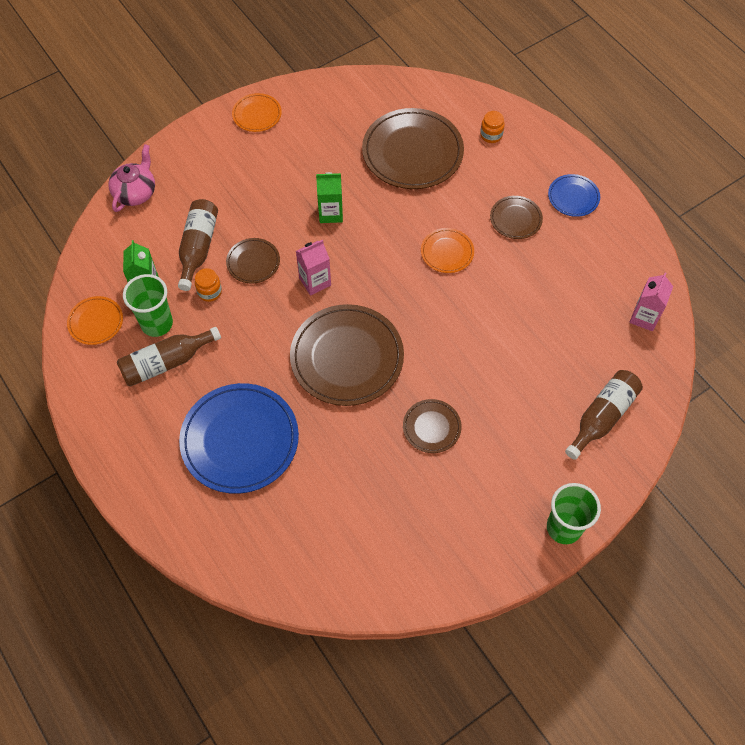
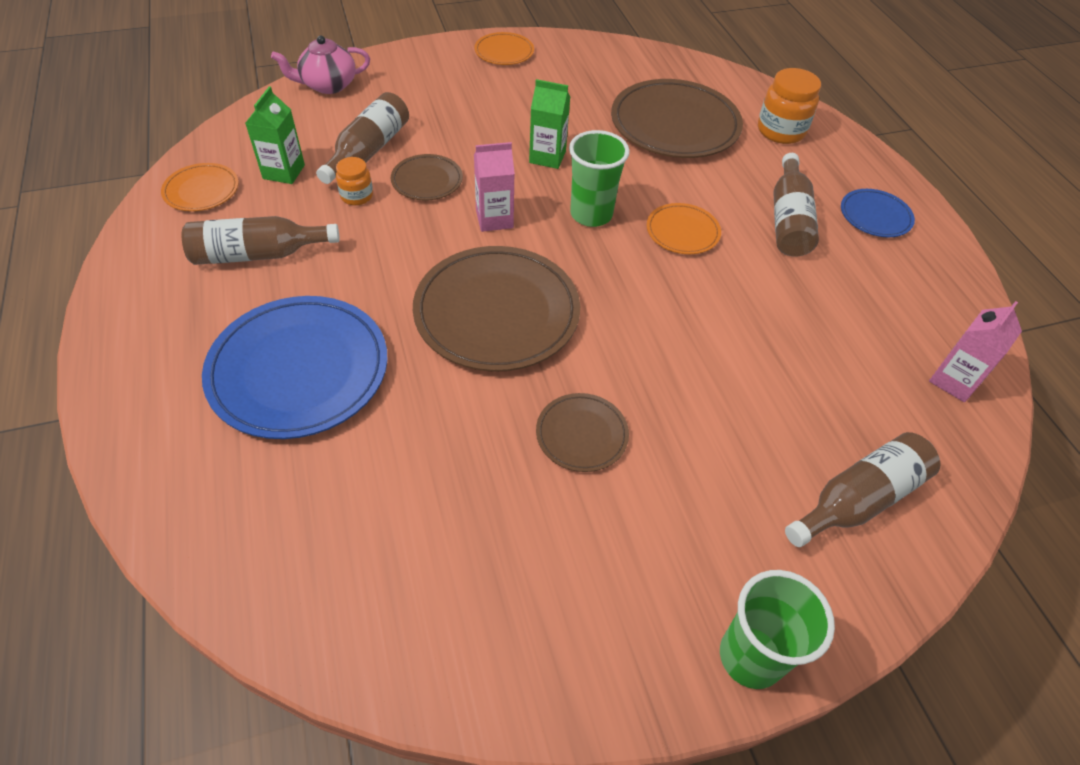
camera: 15 degrees right, 10 degrees down
pink teapot [108,144,155,212] -> pink teapot turned 150 degrees counterclockwise [271,35,370,94]
green cup [123,274,173,337] -> green cup moved to [569,130,629,227]
orange jar [480,111,505,143] -> orange jar [758,68,821,144], size x1.70
brown plate [490,196,543,239] -> brown bottle [773,153,819,257]

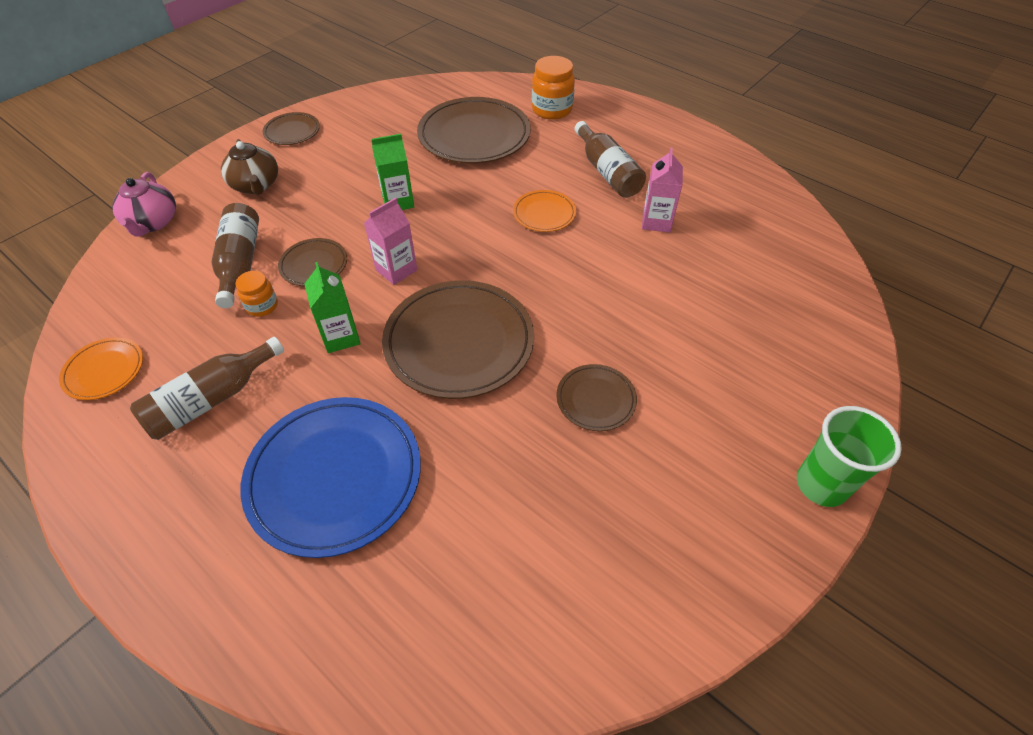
camera: 30 degrees left, 0 degrees up
green carton [245,86,305,184] -> green carton moved to [305,262,361,353]
pink teapot [271,35,370,94] -> pink teapot turned 45 degrees counterclockwise [112,172,176,237]
orange plate [474,32,534,65] -> brown plate [263,112,320,145]
green cup [569,130,629,227] -> none
brown bottle [785,432,941,547] -> none
blue plate [841,189,915,237] -> none
pink carton [929,301,1022,402] -> pink carton moved to [642,148,683,232]
none -> brown teapot [221,139,278,195]

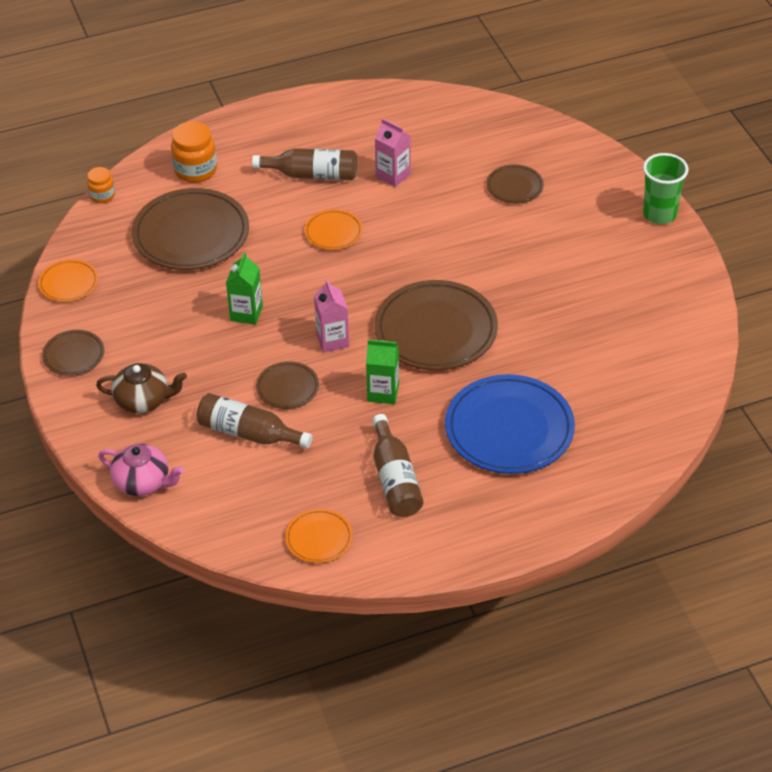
camera: 60 degrees left, 5 degrees down
orange jar [236,271,278,317] -> orange jar moved to [87,167,115,203]
brown plate [556,364,637,431] -> brown plate moved to [486,164,544,204]
none -> orange plate [38,259,98,302]

